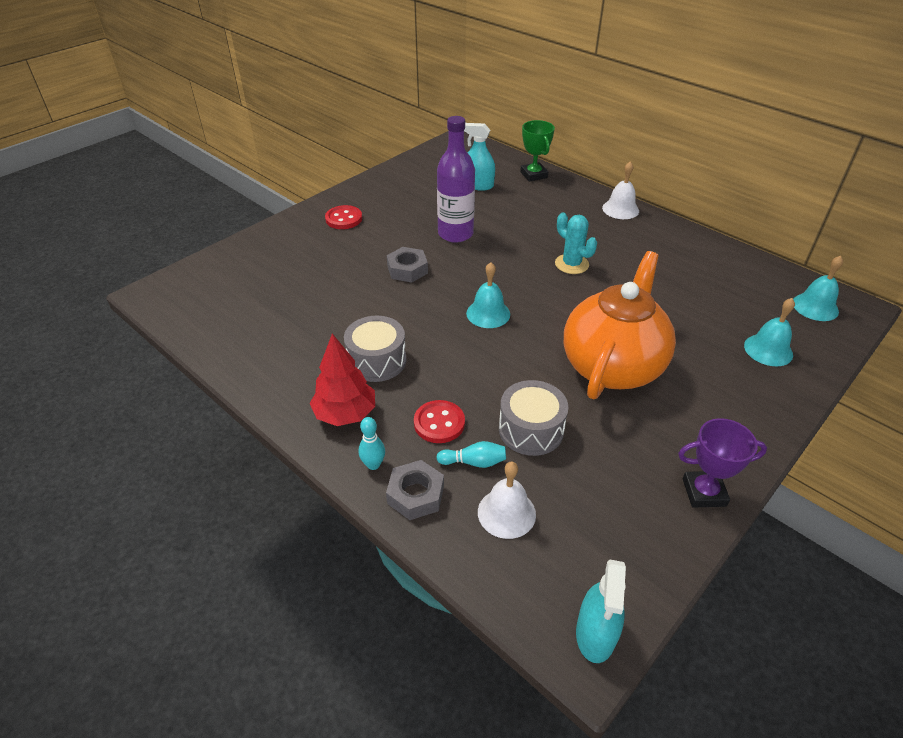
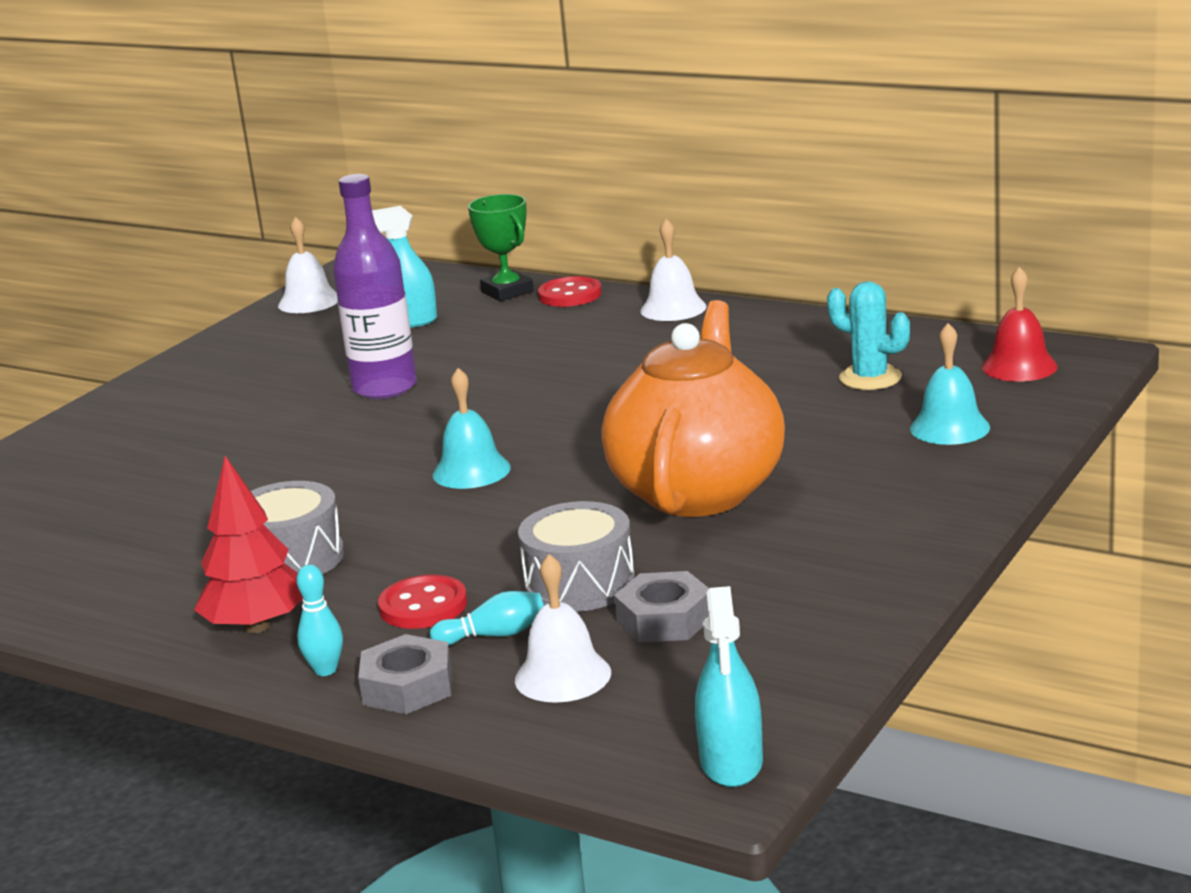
camera: 10 degrees left, 20 degrees down
red button [325,205,362,229] -> red button moved to [538,276,601,307]
grey nut [387,247,428,283] -> grey nut moved to [614,571,709,642]
turquoise cactus [555,213,597,274] -> turquoise cactus moved to [827,281,910,390]
purple trophy [678,418,767,508] -> none
turquoise bell [793,256,843,321] -> red bell [982,267,1058,382]
none -> white bell [278,217,338,313]

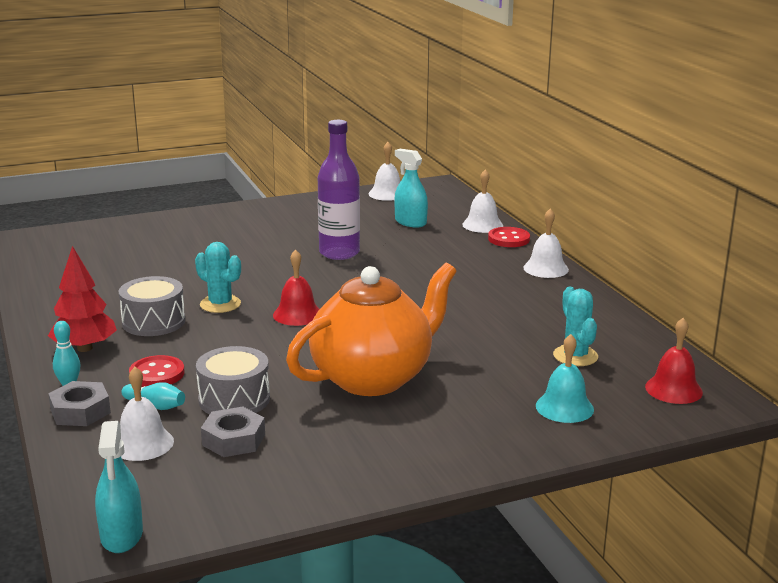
camera: 35 degrees right, 0 degrees up
turquoise bell [433,368,511,489] -> red bell [273,250,319,326]
green trophy [468,194,533,301] -> white bell [462,170,503,233]
turquoise spray bottle [695,586,763,787] -> turquoise spray bottle turned 45 degrees counterclockwise [95,421,143,553]
none -> turquoise cactus [195,242,241,313]

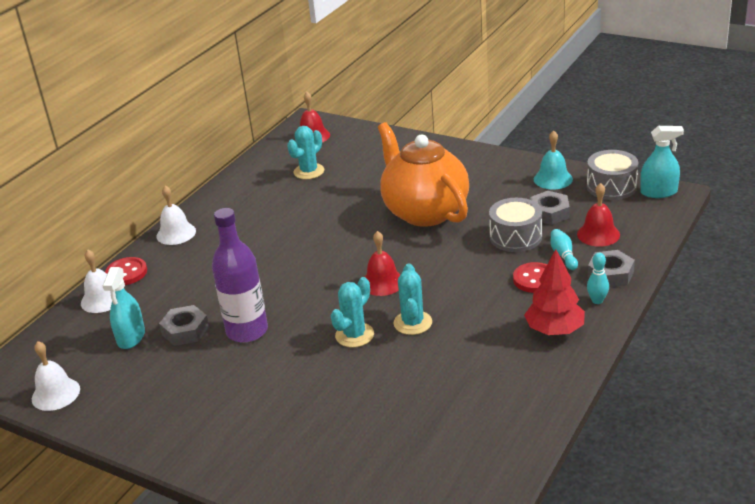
camera: 125 degrees left, 10 degrees up
turquoise spray bottle [95,421,143,553] -> turquoise spray bottle turned 45 degrees clockwise [640,126,684,198]
grey drum [119,276,185,336] -> grey drum moved to [587,150,638,200]
white bell [120,367,174,461] -> red bell [577,183,620,247]
orange teapot [286,263,457,396] -> orange teapot turned 45 degrees clockwise [378,122,469,227]
turquoise bell [536,334,594,423] -> turquoise bell moved to [534,130,573,190]
none -> grey nut [159,305,209,346]
none -> turquoise cactus [331,277,374,348]

